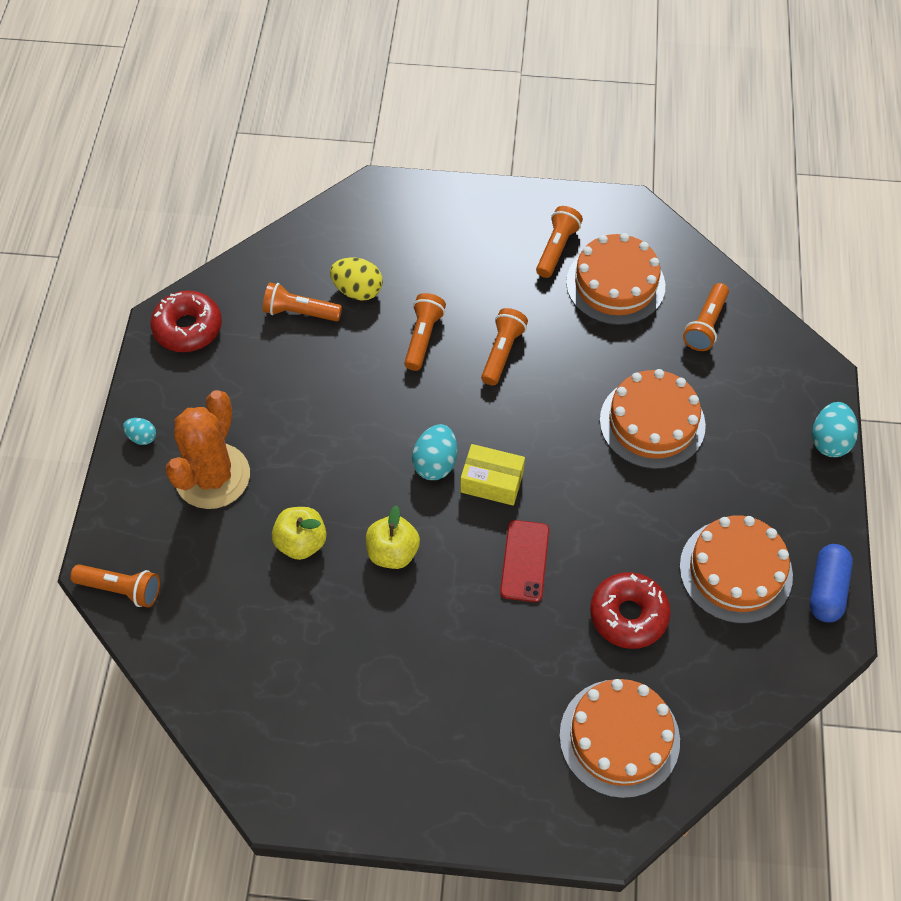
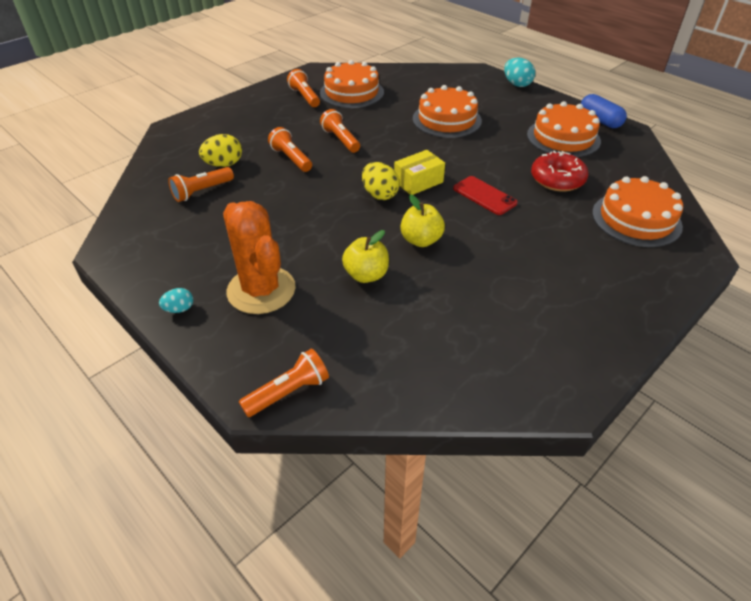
camera: 50 degrees left, 15 degrees down
red donut [150,291,222,352] -> none
turquoise egg [412,424,457,480] -> yellow egg [362,162,399,200]
orange flashlight [683,283,729,351] -> none

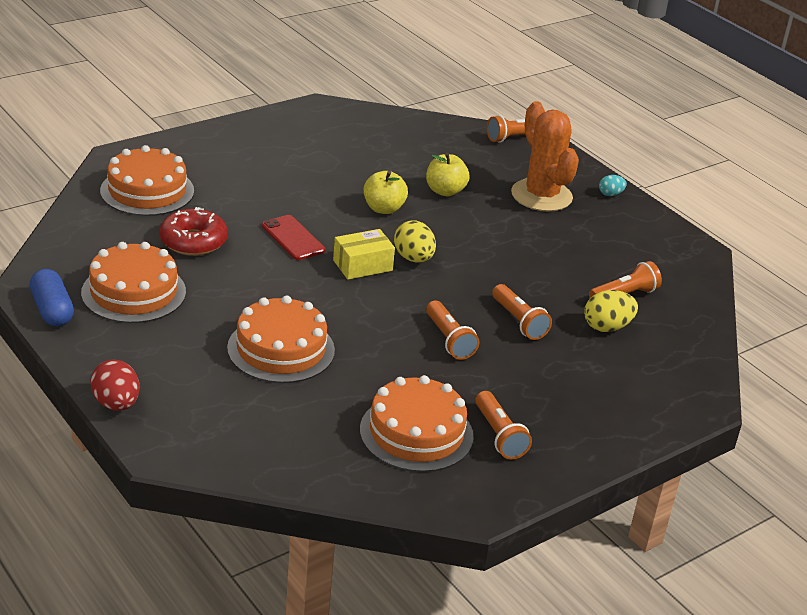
camera: 175 degrees left, 10 degrees down
turquoise egg [504,57,535,87] -> red egg [90,359,140,411]

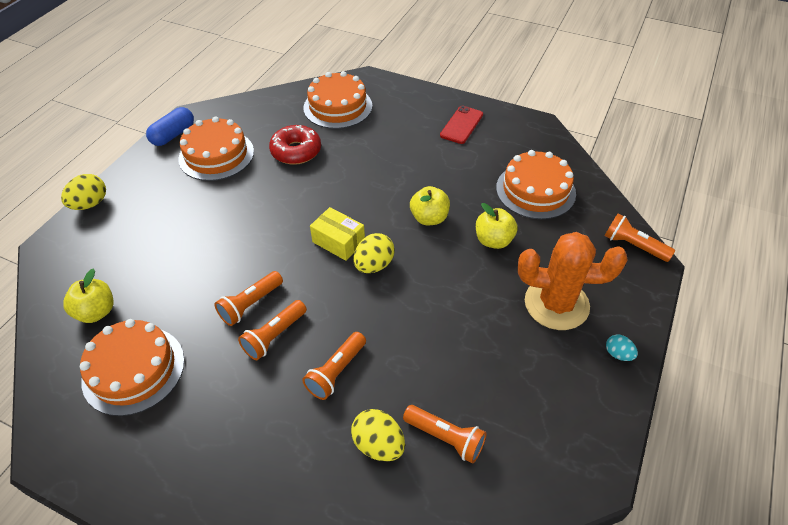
camera: 65 degrees right, 15 degrees up
red egg [90,359,140,411] -> yellow egg [61,174,106,210]
orange cake [227,295,335,383] -> orange cake moved to [496,150,576,219]
red phone [262,215,325,260] -> red phone moved to [440,106,483,144]
orange flashlight [475,391,532,459] -> orange flashlight moved to [214,271,283,326]
orange cactus [511,101,579,211] -> orange cactus turned 60 degrees clockwise [518,232,627,330]
none -> yellow apple [63,268,114,323]

